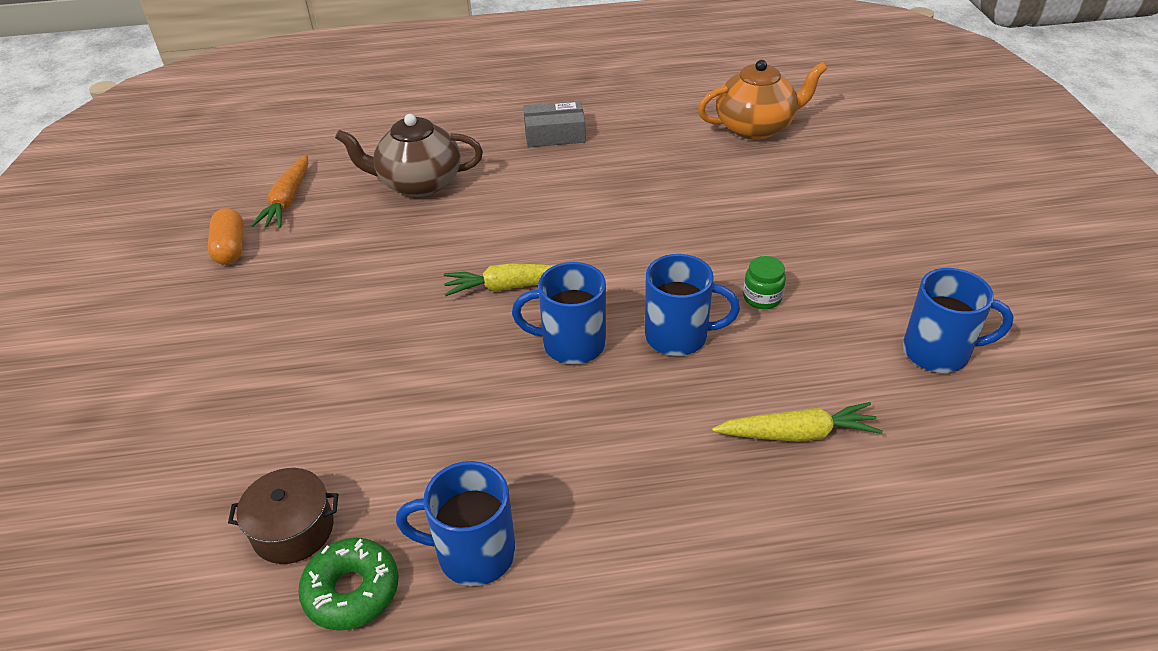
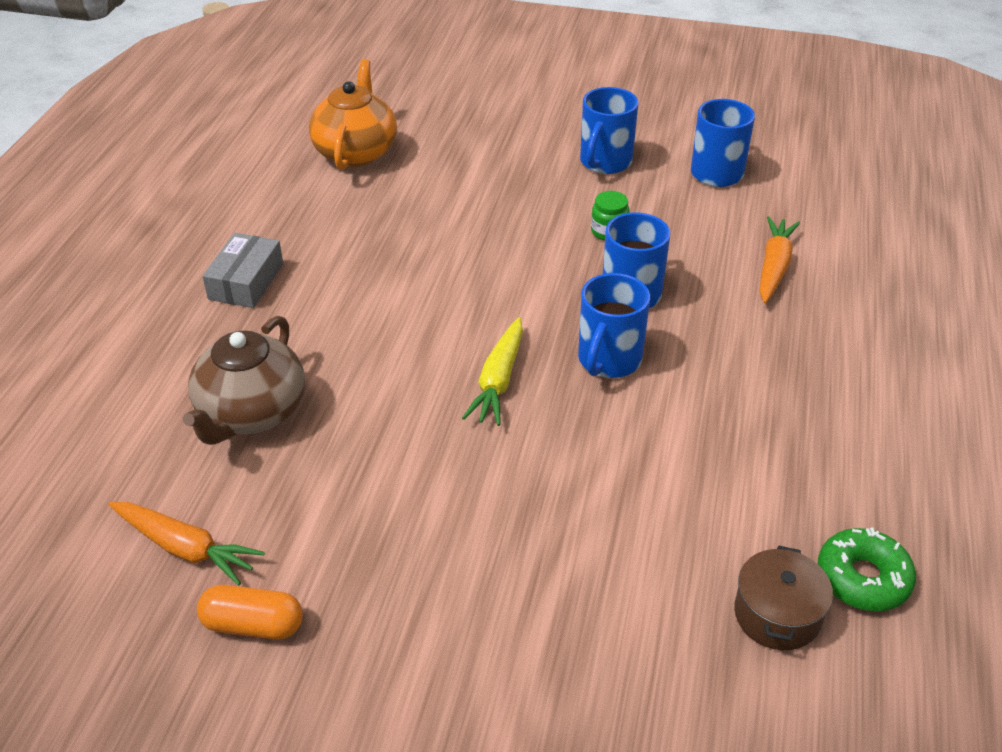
camera: 70 degrees left, 0 degrees up
blue mug [396,461,516,586] -> blue mug moved to [580,87,638,174]
yellow carrot [712,402,883,442] -> orange carrot [760,216,800,303]

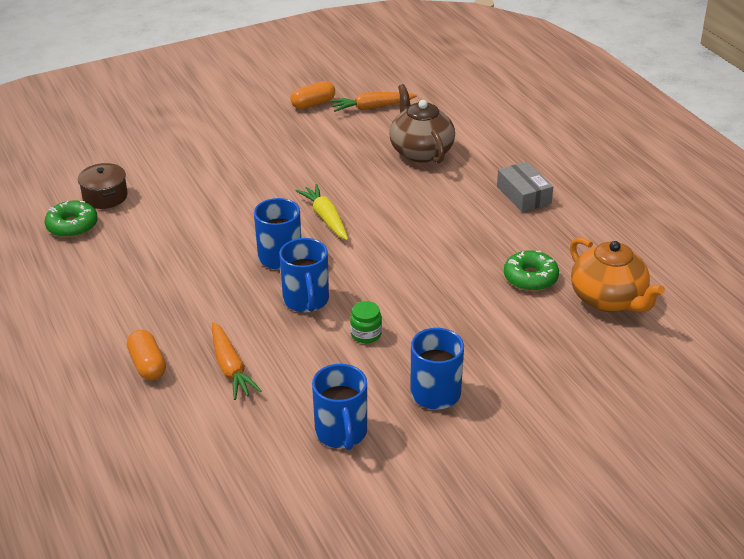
camera: 140 degrees right, 5 degrees down
none -> orange capsule [127,330,166,380]
none -> green donut [504,250,559,291]

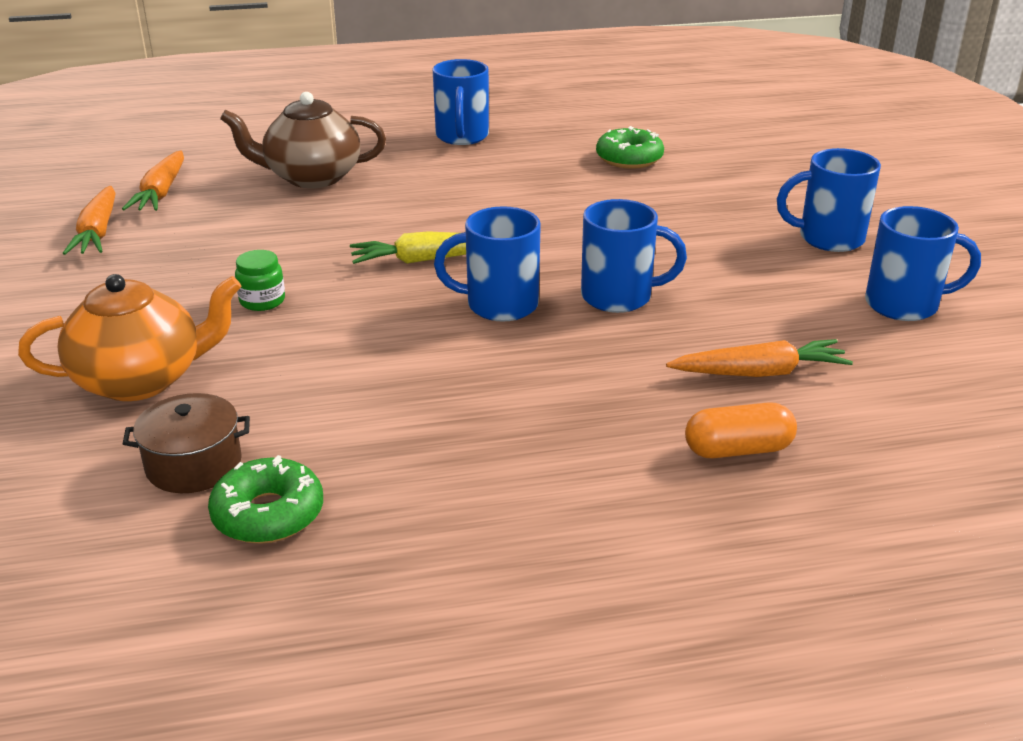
camera: 75 degrees left, 5 degrees down
orange capsule [291,81,335,109] -> orange carrot [63,186,116,255]
green jar [350,301,382,343] -> green jar moved to [235,250,285,311]
grey box [497,162,553,212] -> blue mug [433,59,489,145]
orange teapot [570,237,665,312] -> orange teapot moved to [18,274,241,401]

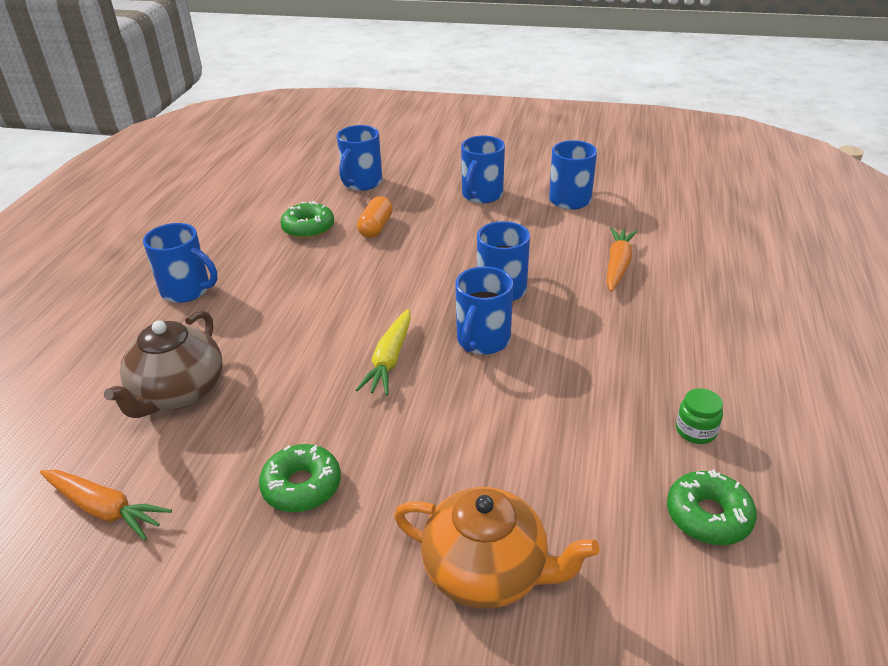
camera: 65 degrees left, 5 degrees up
orange teapot [18,274,241,401] -> orange teapot turned 105 degrees clockwise [394,487,600,609]
orange carrot [63,186,116,255] -> none
brown pot [123,393,250,493] -> none
green jar [235,250,285,311] -> green jar moved to [676,388,723,444]
orange capsule [685,402,797,458] -> orange capsule moved to [357,196,393,238]
none -> green donut [259,444,341,512]
none -> blue mug [337,125,382,191]

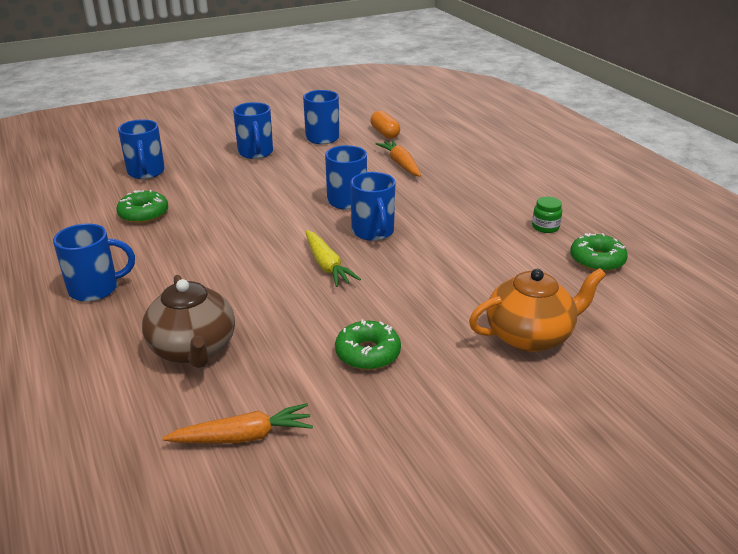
camera: 40 degrees left, 5 degrees down
orange capsule [357,196,393,238] -> orange capsule moved to [370,111,400,139]

